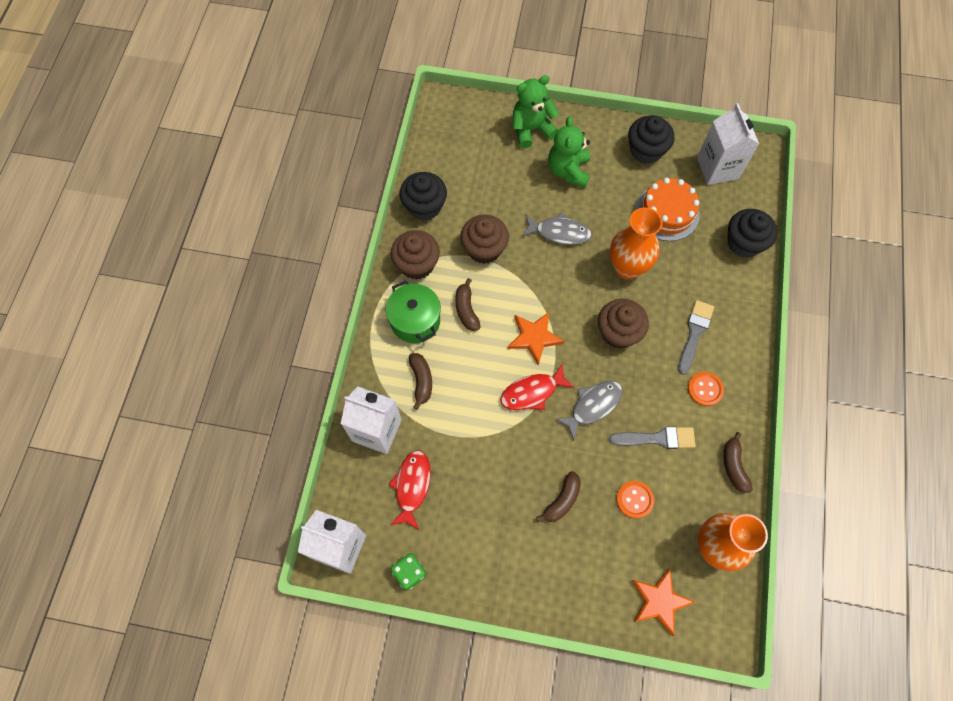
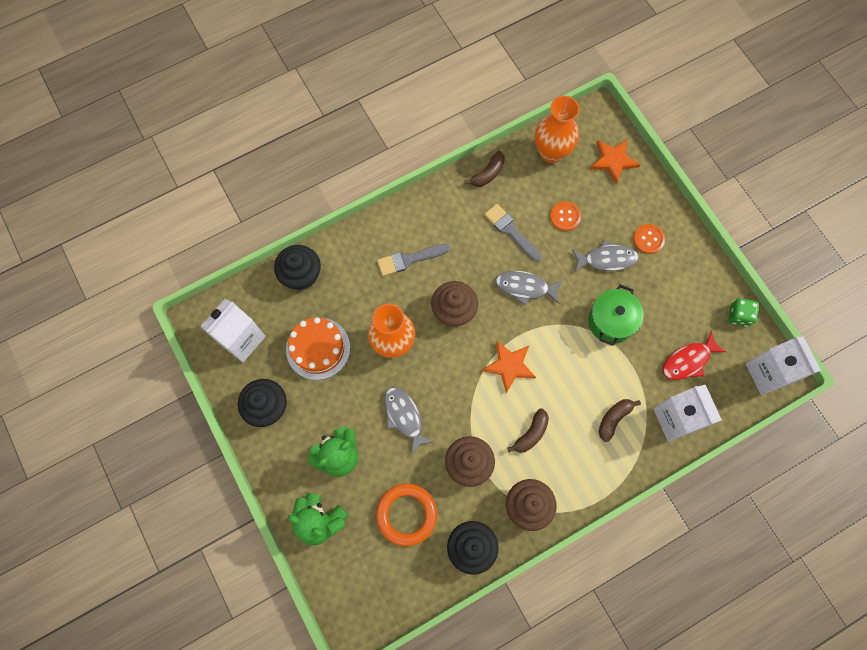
camera: 130 degrees left, 5 degrees up
green pot [386,280,441,343] -> green pot moved to [588,285,644,346]
red fish [500,364,575,410] -> none
brown banana [536,471,581,522] -> grey fish [572,240,639,273]
orange button [688,372,724,406] -> orange button moved to [633,224,665,254]
none -> orange ring [376,483,437,546]

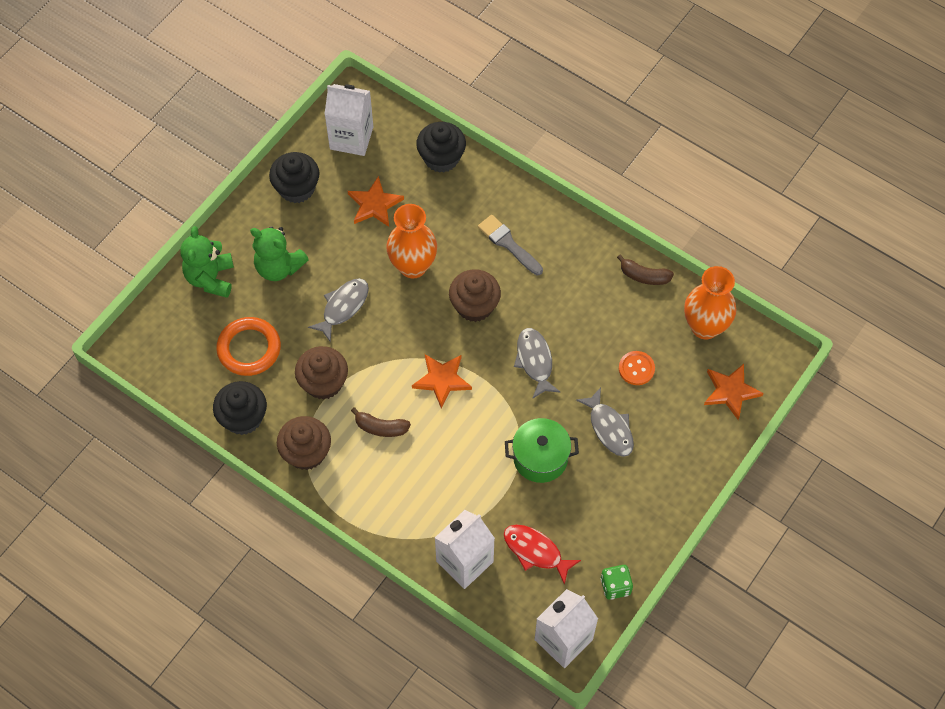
camera: 65 degrees right, 10 degrees down
orange cake [286,317,350,380] -> orange star [348,176,404,227]
grey brush [484,204,541,262] -> none
brown banana [599,399,641,442] -> none
orange button [633,224,665,254] -> none

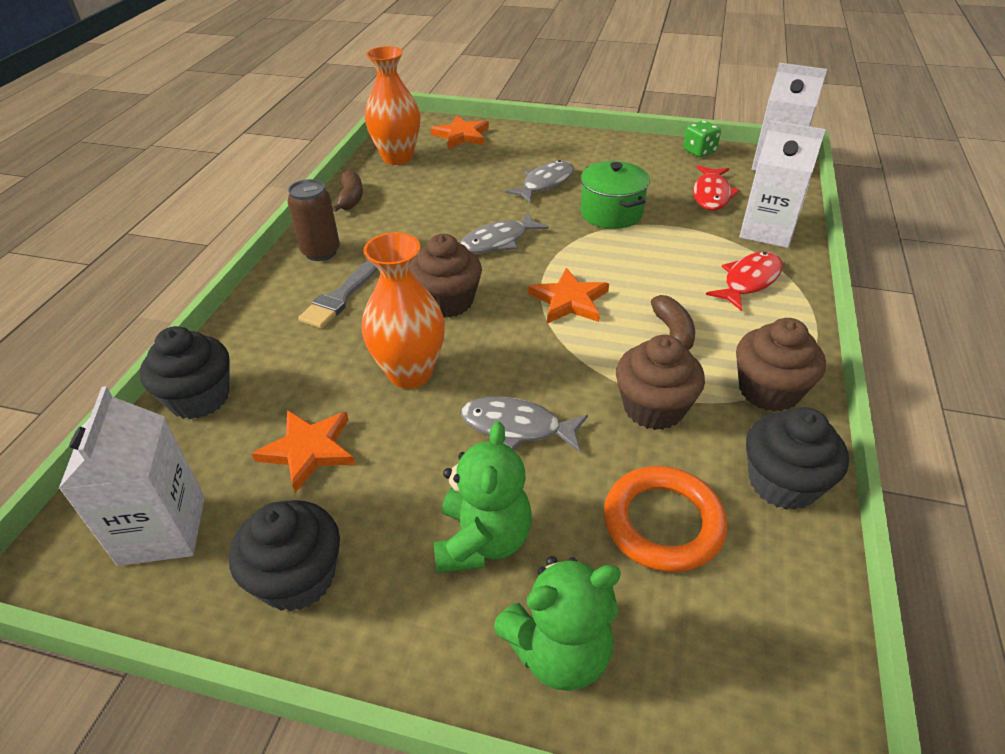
camera: 110 degrees left, 20 degrees down
orange button [619,351,655,385] -> none
none -> brown can [288,179,340,261]
none -> red fish [706,252,783,311]

